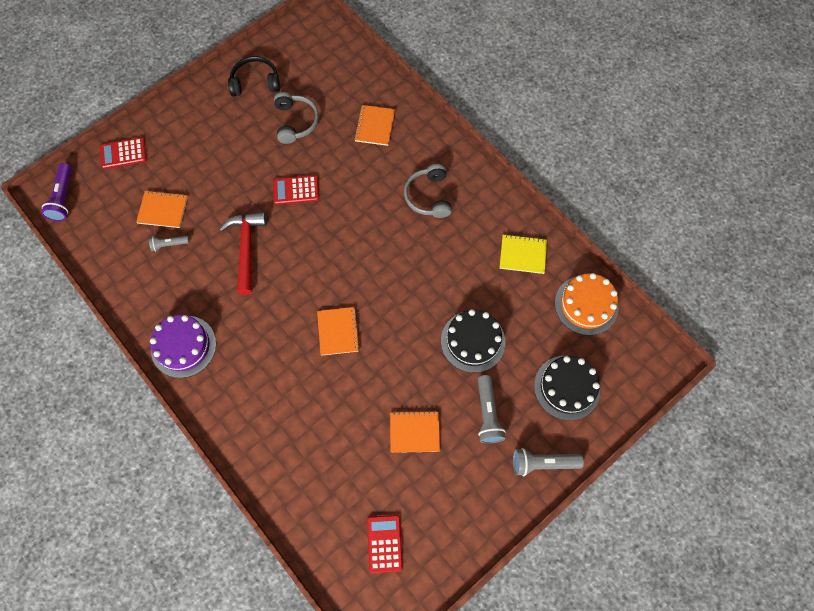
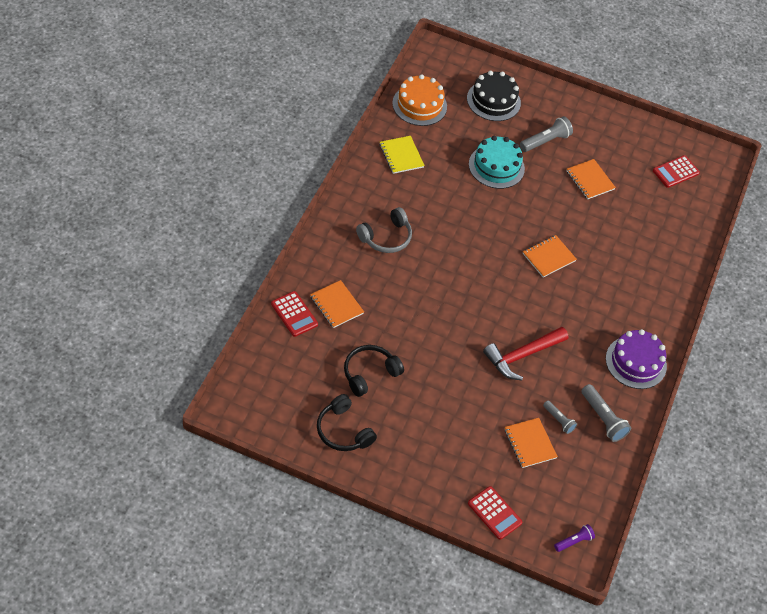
camera: 125 degrees left, 15 degrees down
purple flashlight [41,163,72,221] -> purple flashlight [554,524,595,552], size x0.61
red calculator [273,175,319,205] -> red calculator moved to [271,291,318,337]
grey headphones [274,92,319,144] -> black headphones [344,345,404,397]
orange notebook [354,105,395,146] -> orange notebook turned 75 degrees clockwise [310,280,364,328]
black cake [441,309,505,373] -> turquoise cake [469,136,525,189]
grey flashlight [513,448,584,476] -> grey flashlight moved to [581,384,631,442]

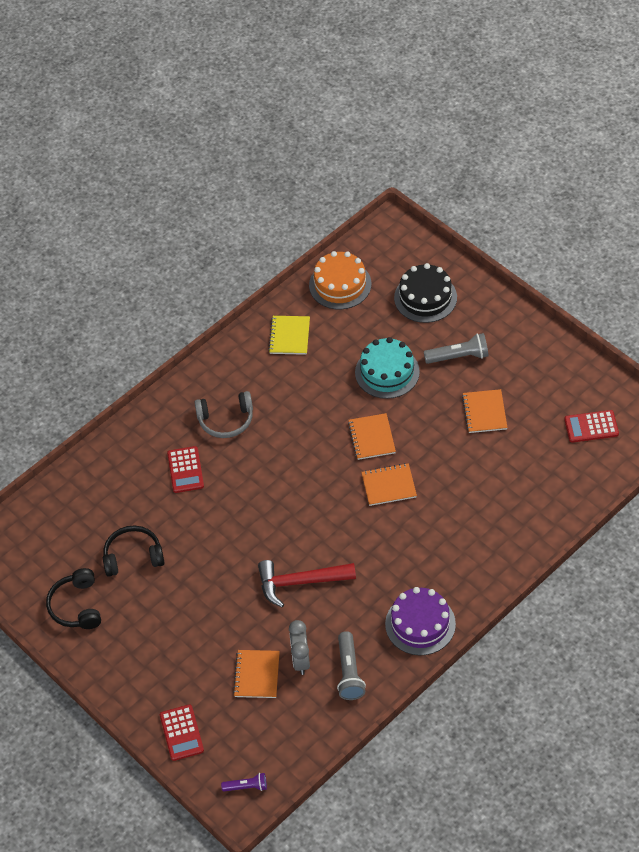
camera: 35 degrees right, 0 degrees up
red calculator [271,291,318,337] -> red calculator moved to [167,446,204,493]
orange notebook [310,280,364,328] -> orange notebook moved to [348,413,396,460]
grey flashlight [543,400,577,434] -> grey clock [289,620,310,675]

